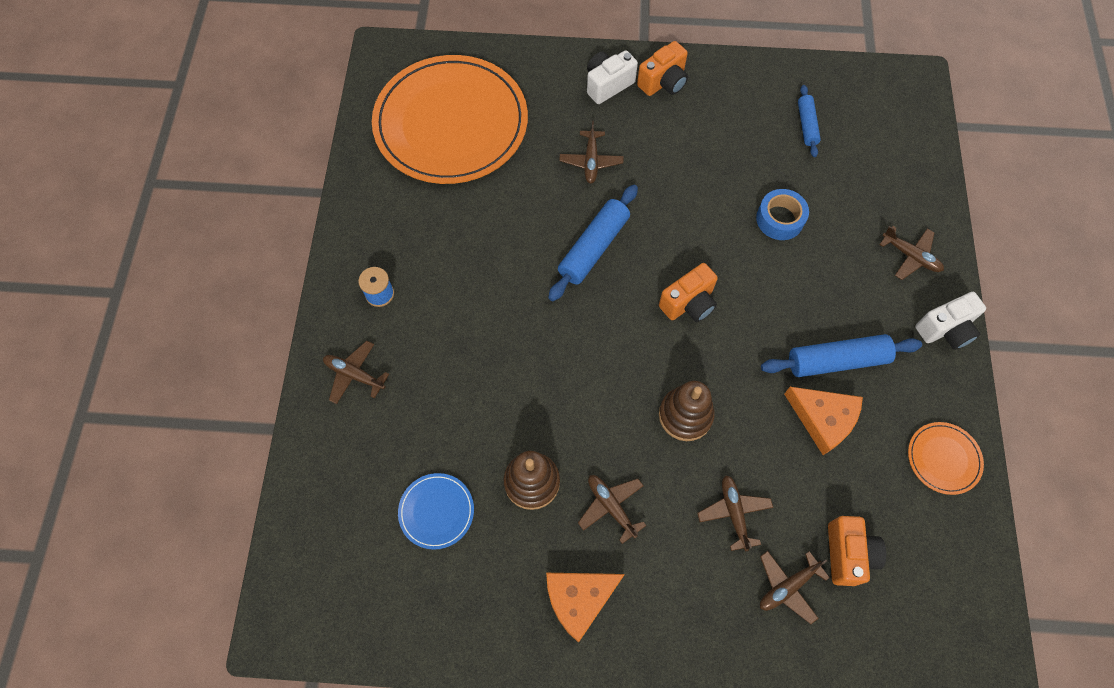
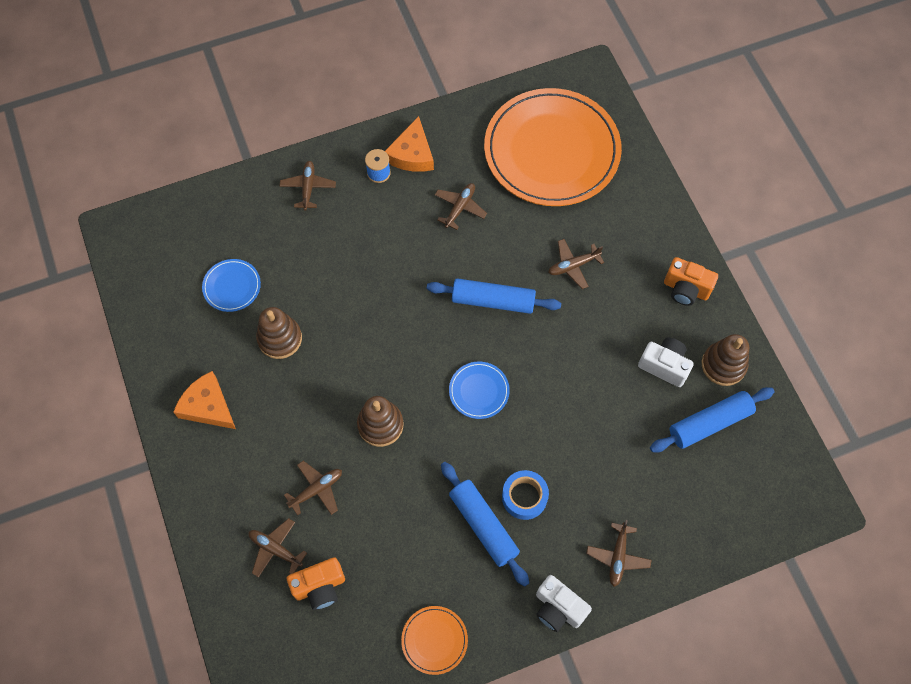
camera: 65 degrees right, 0 degrees up
brown plane [578,475,647,544] -> brown plane moved to [435,183,487,230]
white camera [587,50,638,104] -> white camera moved to [638,338,694,387]
orange camera [659,263,718,322] -> blue plate [449,362,510,419]
blue tape [756,189,809,240] -> blue tape moved to [502,470,549,520]
orange cheese [784,387,863,455] -> orange cheese moved to [385,116,434,172]
blue rolling pin [798,85,821,157] -> blue rolling pin [650,387,775,452], size x1.67
none -> brown stacking toy [702,334,749,386]

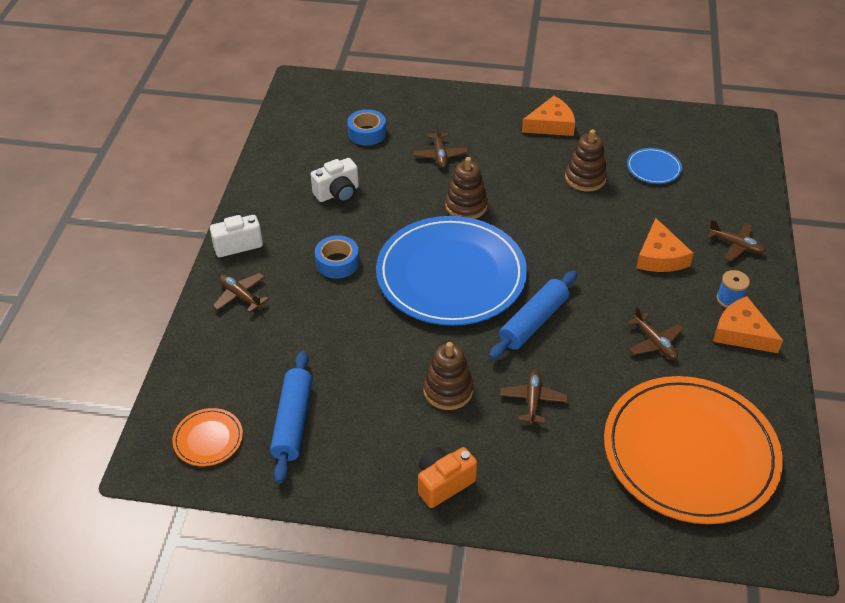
camera: 120 degrees right, 20 degrees down
brown plane [249,518,307,578] -> none
orange camera [287,557,345,610] -> blue tape [347,109,386,146]
orange plate [401,606,468,675] -> orange plate moved to [172,408,243,466]
blue rolling pin [441,462,529,587] -> none
blue plate [449,362,510,419] -> blue plate [376,216,527,326], size x2.48
white camera [638,338,694,387] -> white camera moved to [311,158,359,203]
brown stacking toy [702,334,749,386] -> brown stacking toy moved to [423,342,474,410]
none -> orange cheese [636,218,694,272]

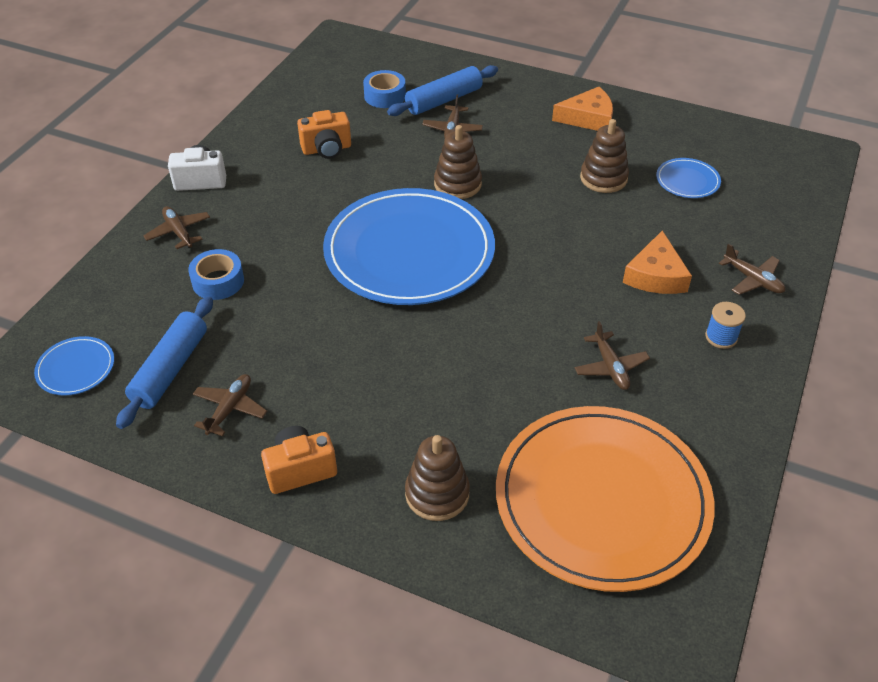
camera: 15 degrees right, 0 degrees up
orange plate [172,408,243,466] -> blue plate [34,336,114,395]
white camera [311,158,359,203] -> orange camera [297,110,351,159]
blue tape [315,235,359,279] -> blue tape moved to [188,249,244,300]
brown stacking toy [423,342,474,410] -> brown stacking toy moved to [405,435,470,521]
blue rolling pin [489,271,577,360] -> blue rolling pin moved to [387,65,498,116]
brown plane [500,370,568,425] -> brown plane moved to [193,374,267,436]
orange cheese [713,296,783,353] -> none

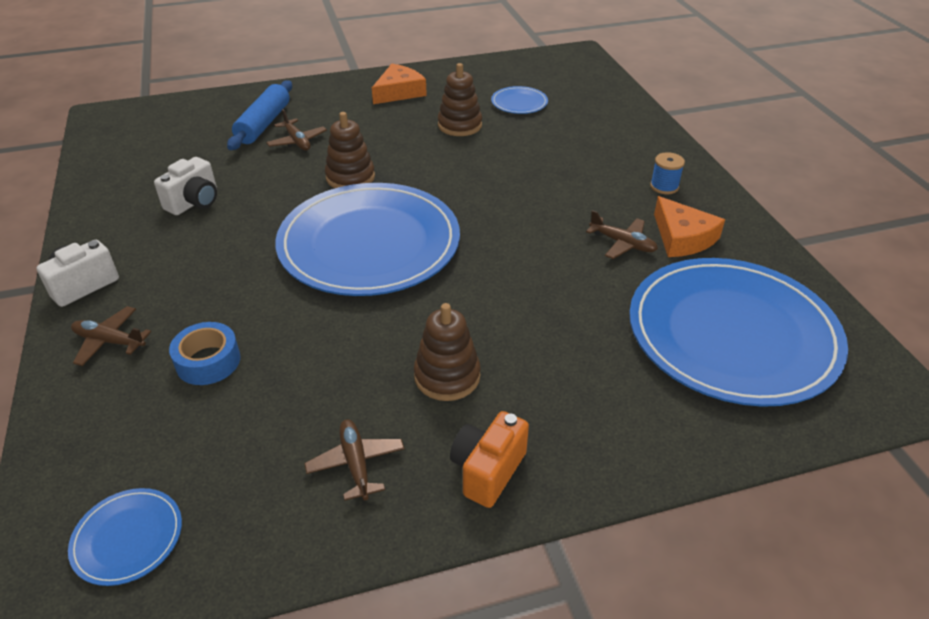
camera: 40 degrees left, 5 degrees down
blue rolling pin [116,296,213,429] -> none
orange camera [297,110,351,159] -> white camera [154,157,217,215]
blue tape [363,70,406,108] -> none
brown stacking toy [405,435,470,521] -> brown stacking toy moved to [414,303,480,401]
orange plate [496,406,715,592] -> blue plate [629,258,848,407]
orange cheese [623,230,692,294] -> orange cheese moved to [654,196,725,257]
brown plane [719,243,785,295] -> none

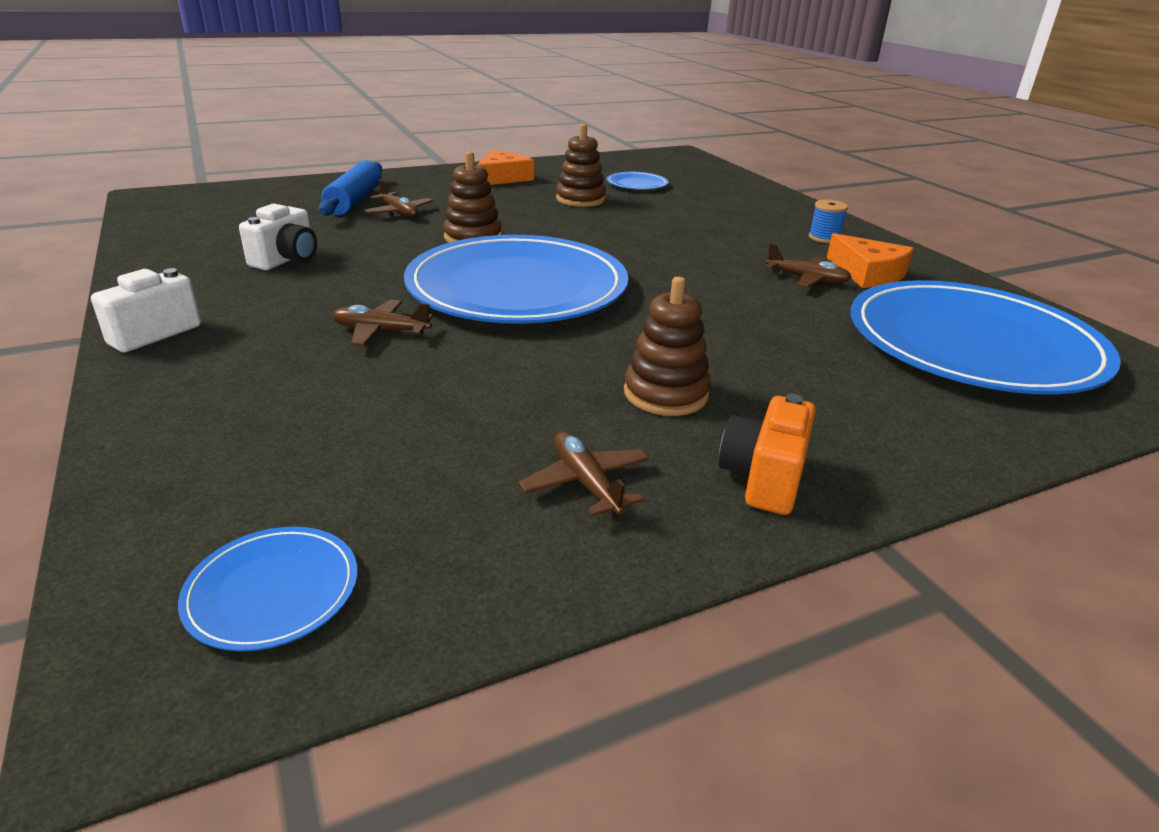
camera: 10 degrees left, 10 degrees down
brown plane [71,306,151,366] -> brown plane moved to [332,300,433,346]
blue tape [169,322,240,385] -> none

